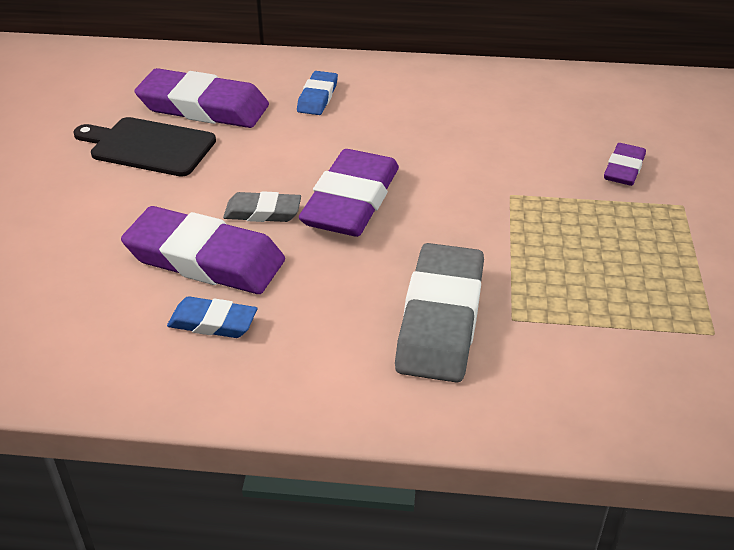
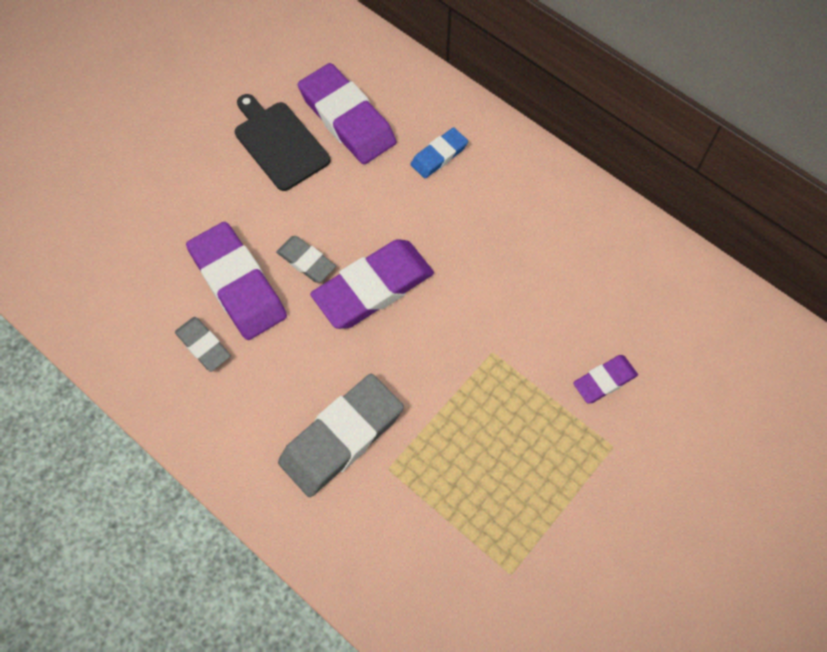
camera: 35 degrees right, 25 degrees up
blue eraser [167,296,257,338] -> grey eraser [175,317,231,372]

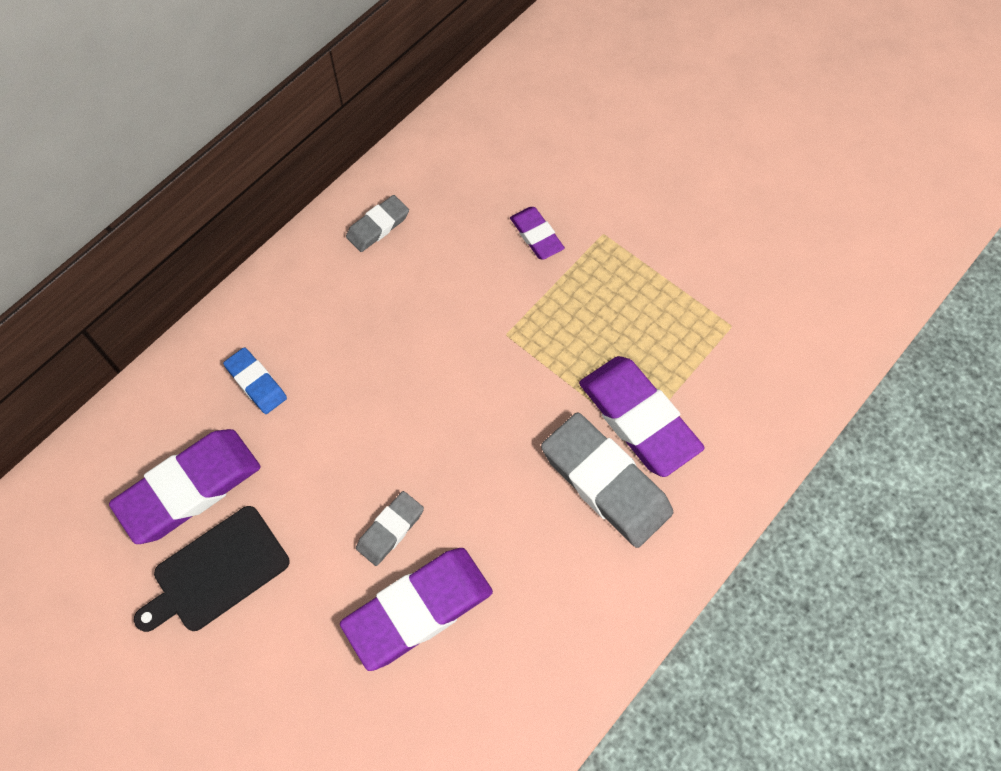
camera: 90 degrees left, 0 degrees up
grey eraser [175,317,231,372] -> grey eraser moved to [346,195,409,252]
purple eraser [310,239,434,329] -> purple eraser moved to [579,356,705,477]

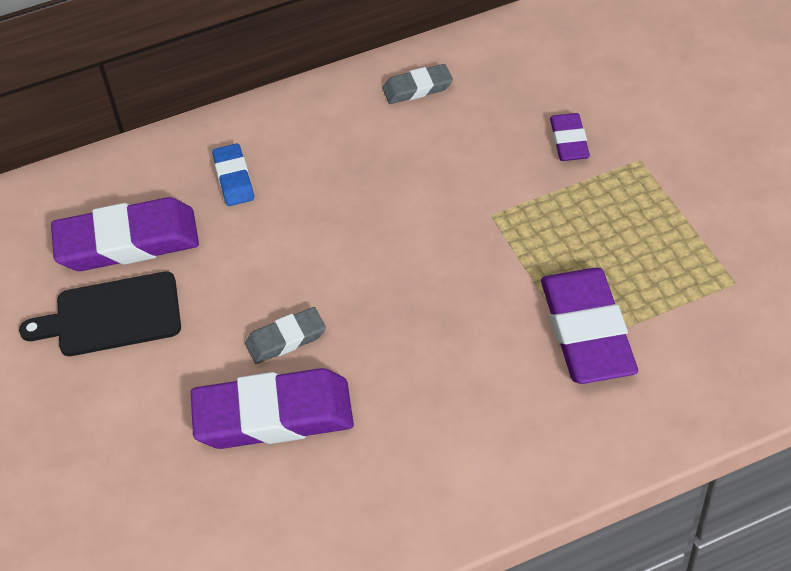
camera: 30 degrees right, 15 degrees down
grey eraser [541,412,673,548] -> none

